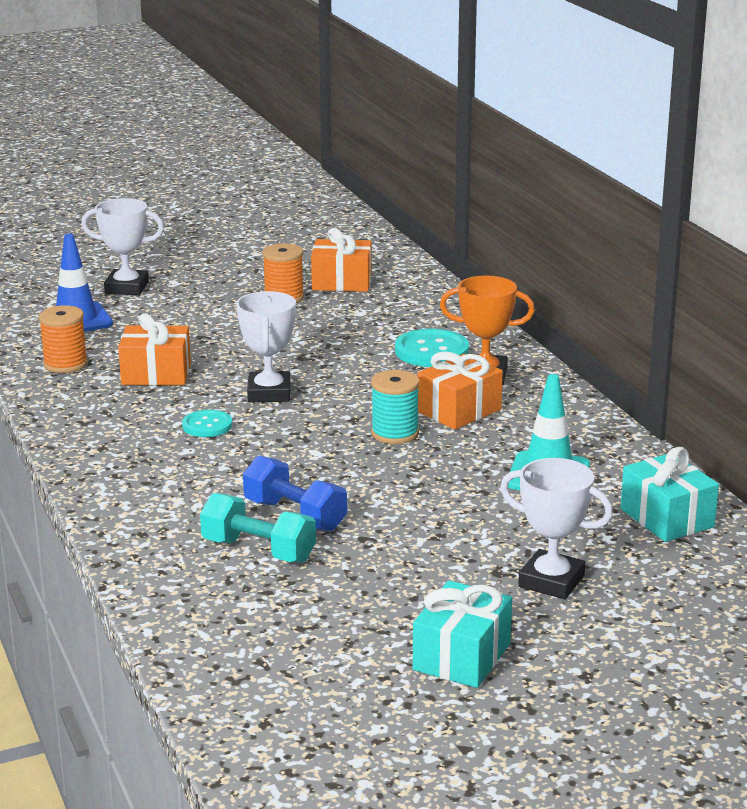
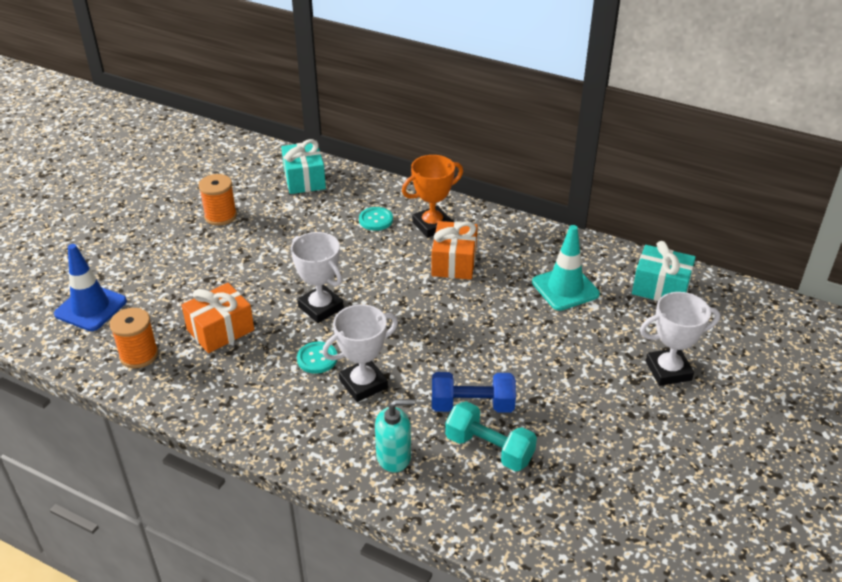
camera: 40 degrees left, 15 degrees up
white trophy [81,198,164,295] -> white trophy moved to [322,304,398,402]
turquoise dumbbell [200,493,316,563] -> turquoise dumbbell turned 45 degrees clockwise [445,401,537,472]
orange gift [311,228,372,292] -> none
turquoise spool [371,370,420,444] -> none
turquoise button [395,329,469,367] -> turquoise button [359,207,393,231], size x0.61
turquoise gift [413,580,512,688] -> turquoise gift moved to [281,139,326,194]
none -> turquoise soap dispenser [375,399,415,472]

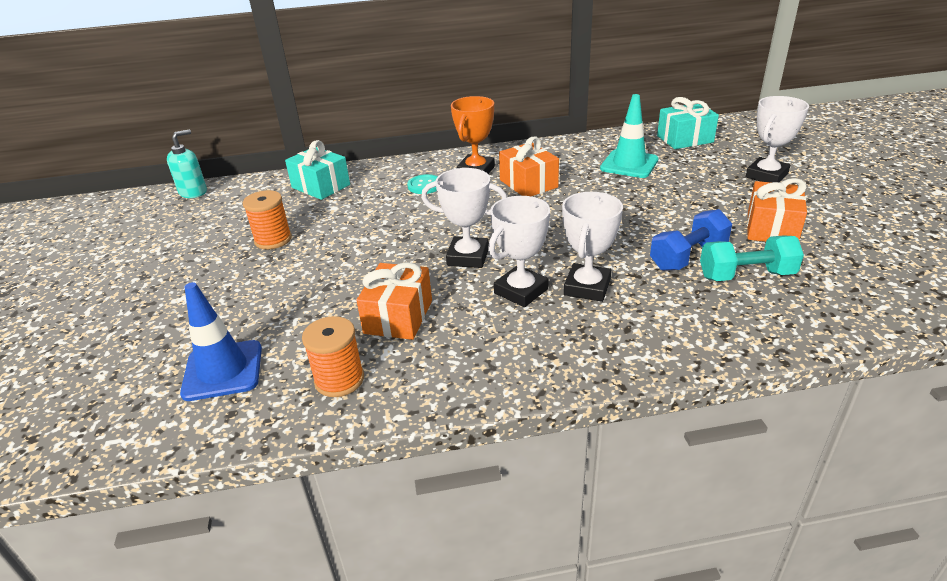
camera: 35 degrees left, 5 degrees down
turquoise button [297,342,337,374] -> white trophy [488,196,550,307]
turquoise soap dispenser [375,399,415,472] -> turquoise soap dispenser moved to [167,129,207,198]
none -> orange gift [747,178,807,242]

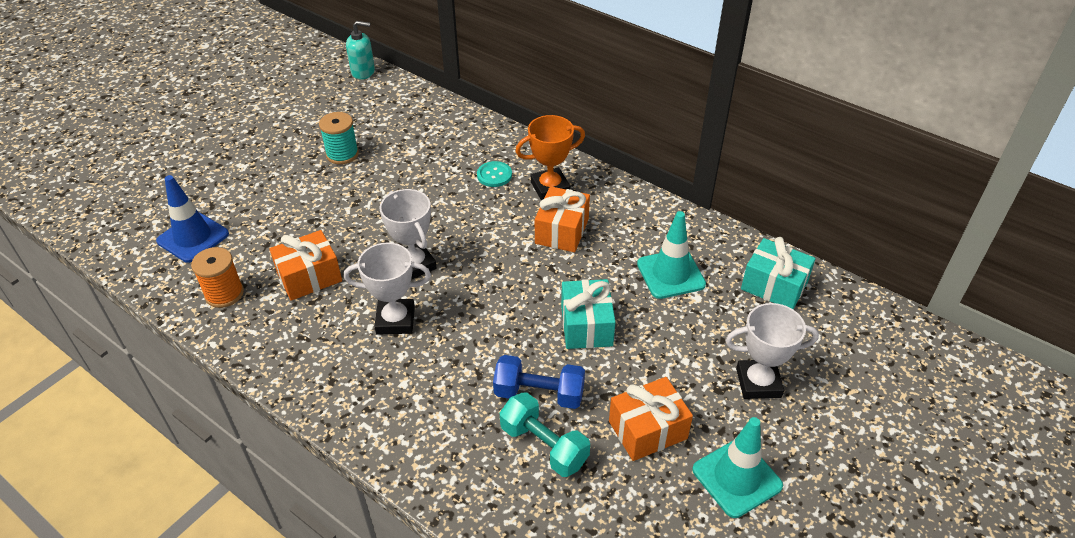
camera: 45 degrees right, 10 degrees up
orange spool [243,190,292,249] -> turquoise spool [319,112,359,164]
turquoise gift [285,140,350,200] -> turquoise gift moved to [561,279,616,349]
white trophy [562,192,623,302] -> none
none -> turquoise traffic cone [692,417,783,518]

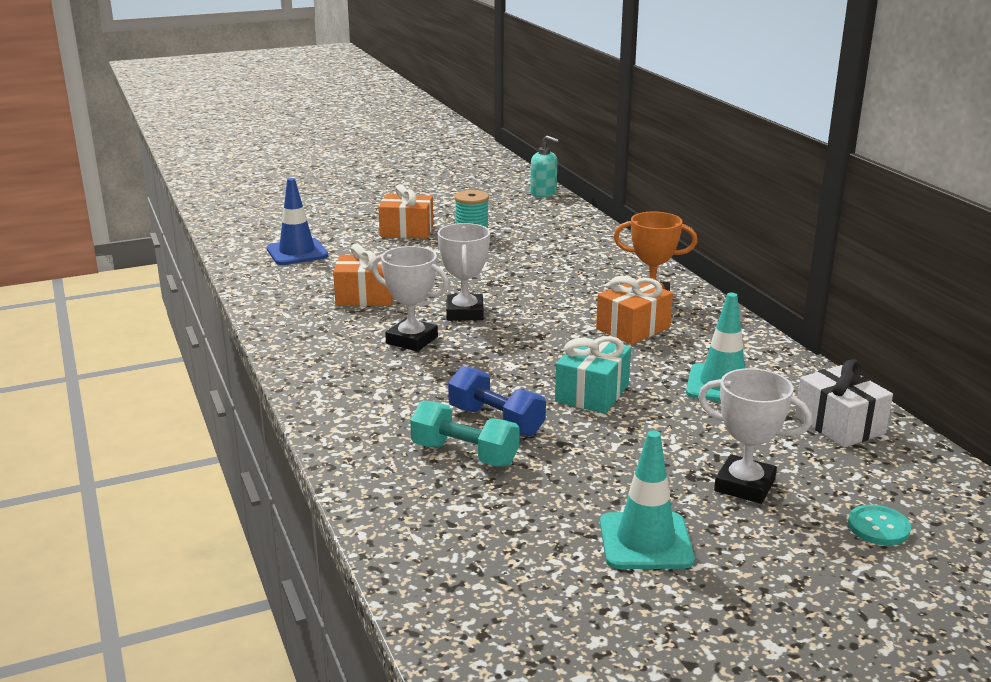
camera: 30 degrees right, 20 degrees down
orange spool [191,247,244,308] -> none
turquoise button [477,161,512,187] -> turquoise button moved to [848,505,911,545]
turquoise dumbbell [500,392,590,477] -> turquoise dumbbell turned 45 degrees counterclockwise [410,400,520,466]
orange gift [609,377,693,461] -> orange gift moved to [378,184,433,239]
turquoise gift [741,237,816,309] -> white gift [795,359,893,448]

